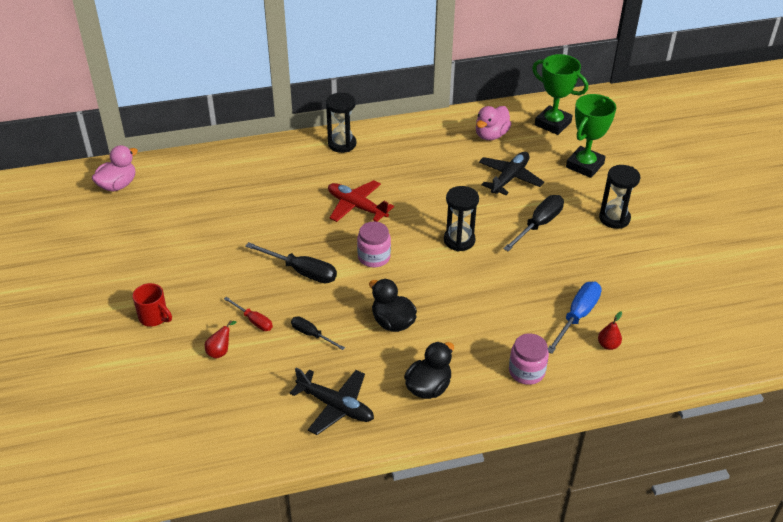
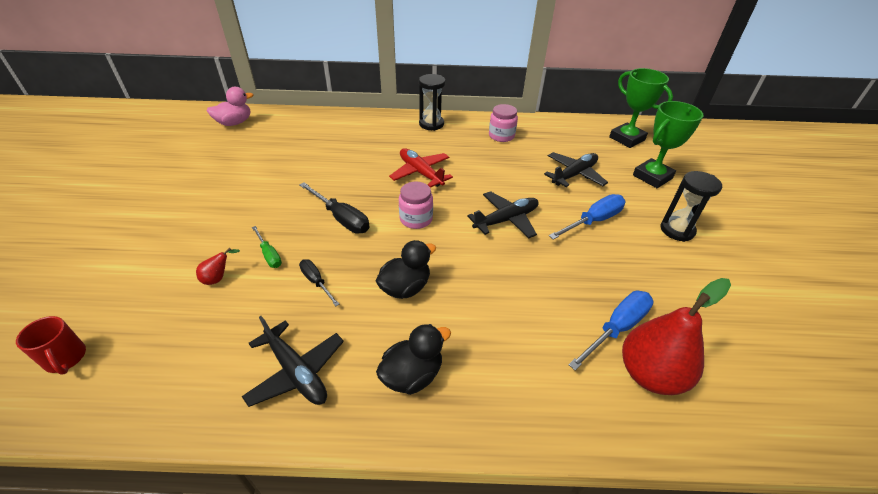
camera: 15 degrees right, 0 degrees up
red mug [132,283,172,327] -> red mug moved to [16,316,86,374]
red screwdriver [224,297,273,331] -> green screwdriver [252,226,282,268]
black duck [369,279,417,332] -> black duck turned 75 degrees clockwise [376,240,436,299]
black hourglass [444,186,479,251] -> black plane [467,191,539,238]
pink duck [476,106,511,140] -> none
black screwdriver [503,195,564,251] -> blue screwdriver [549,194,625,240]
pink jar [509,333,549,385] -> pink jar moved to [489,104,518,142]
red pear [598,312,622,350] -> red pear [622,278,731,395], size x2.42

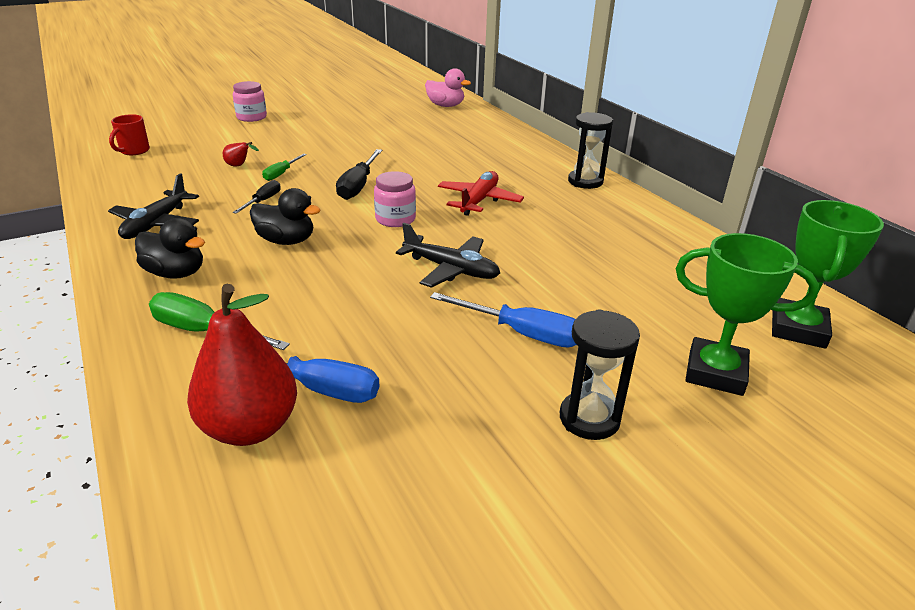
camera: 60 degrees right, 10 degrees down
pink jar [489,104,518,142] -> pink jar moved to [233,81,267,122]
black plane [544,152,608,187] -> none
none -> green screwdriver [149,292,290,350]

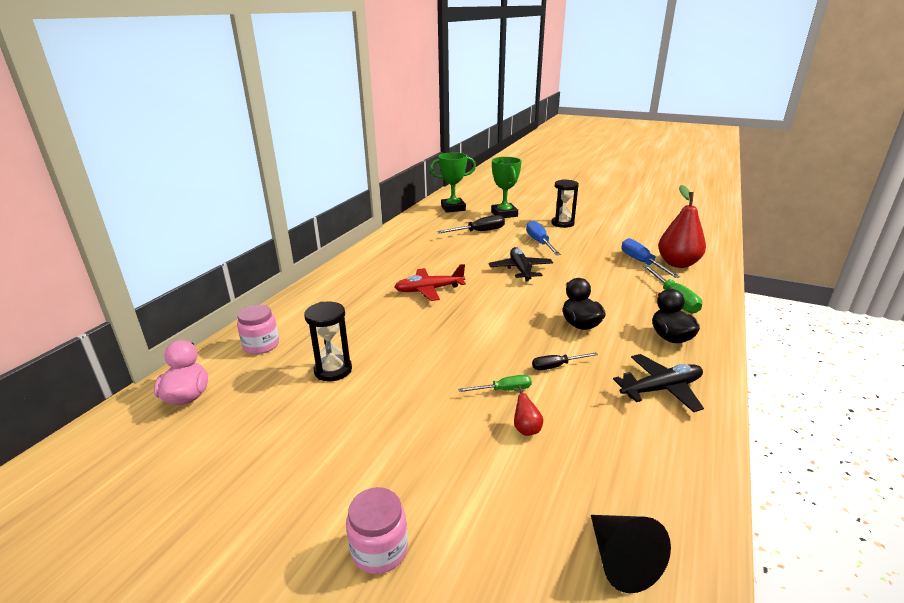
camera: 125 degrees left, 5 degrees down
red mug [109,114,150,155] -> black cone [591,515,671,593]
black screwdriver [336,149,382,200] -> black screwdriver moved to [437,215,505,234]
pink jar [374,171,416,227] -> pink jar moved to [237,305,279,354]
black hourglass [568,112,613,189] -> black hourglass moved to [304,302,352,381]

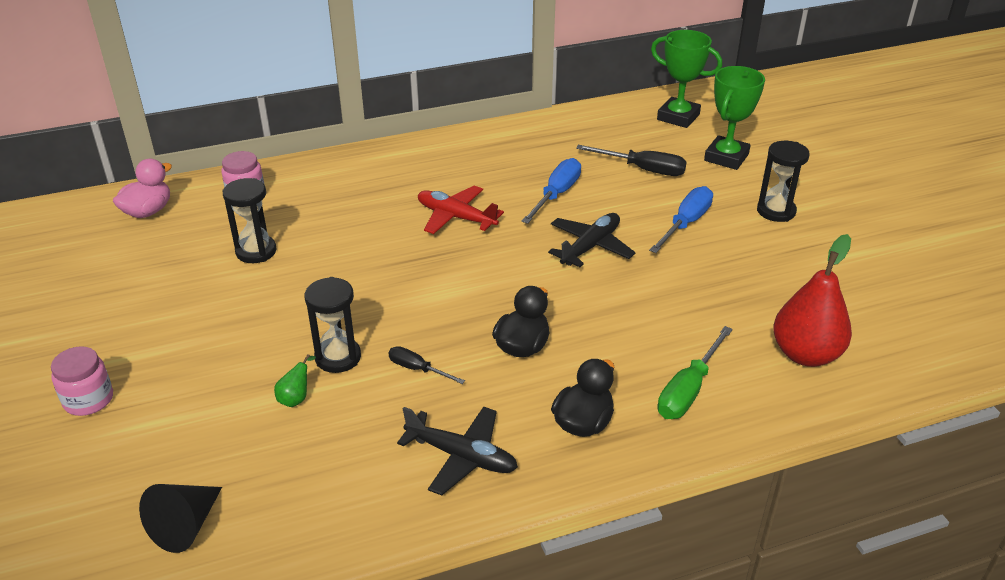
camera: 45 degrees right, 10 degrees up
green screwdriver [458,375,532,392] -> black hourglass [304,277,361,373]
red pear [514,386,543,436] -> green pear [274,354,316,407]
blue screwdriver [622,238,680,278] -> blue screwdriver moved to [521,158,581,224]

